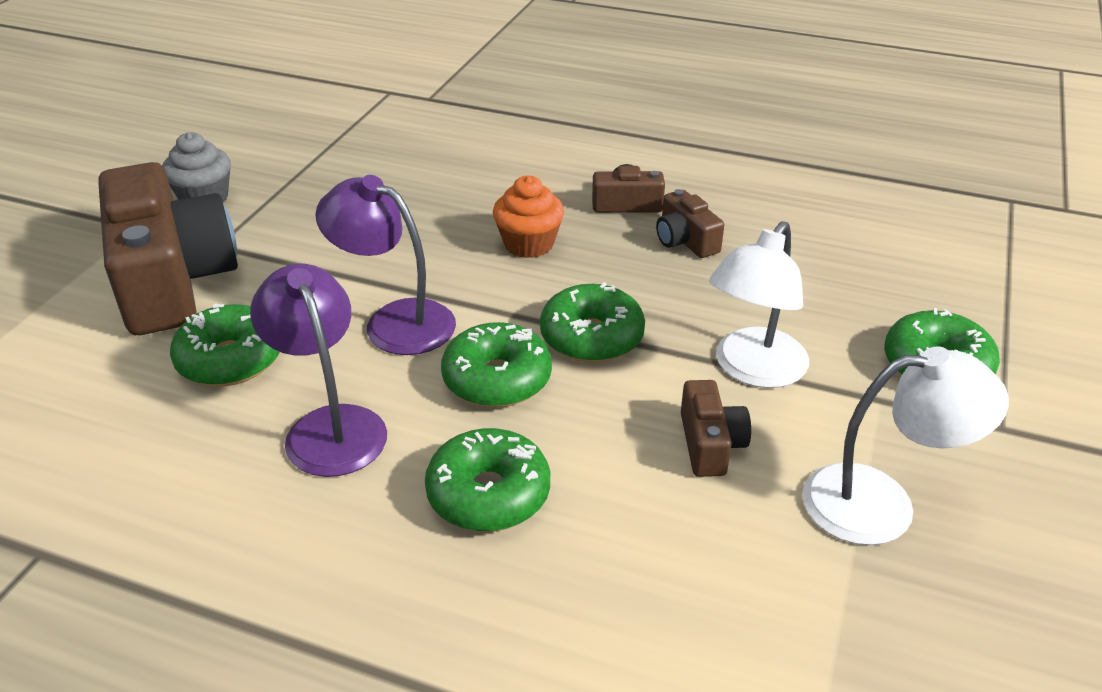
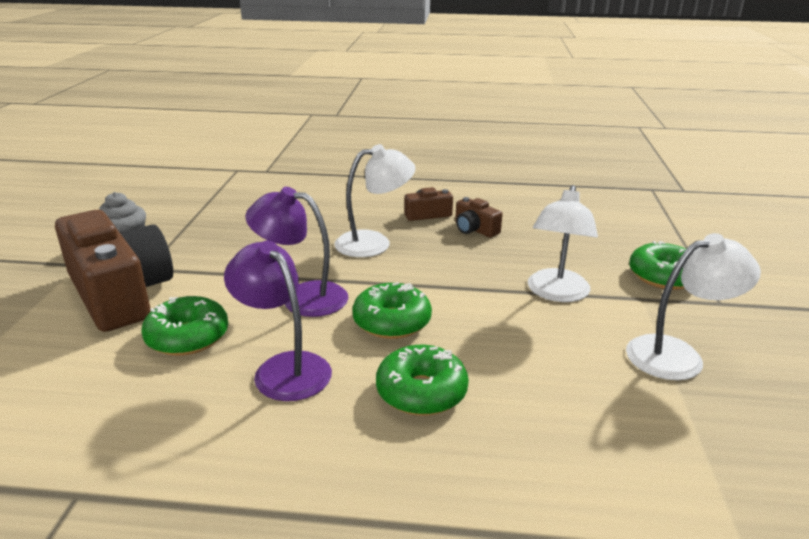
camera: 15 degrees left, 10 degrees down
orange cupcake [493,176,564,258] -> white lamp [334,144,416,257]
green donut [540,282,645,363] -> none
brown camera [681,380,751,477] -> none

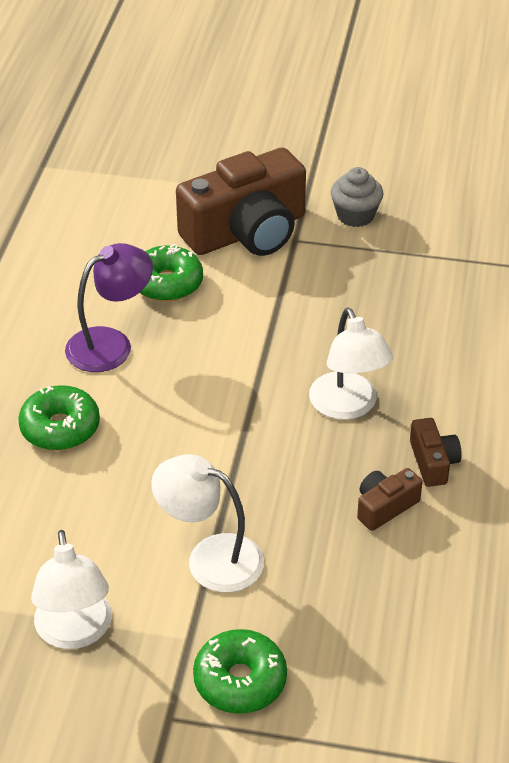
camera: 95 degrees right, 15 degrees up
purple lamp [245,187,348,317] -> none
green donut [352,282,432,339] -> none

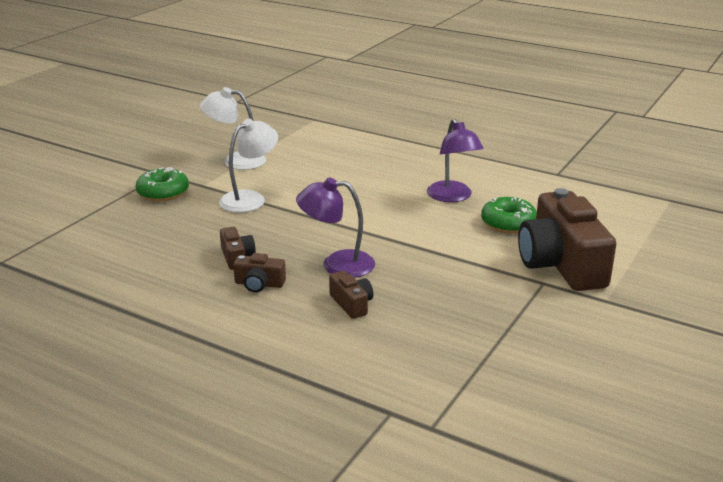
camera: 110 degrees right, 15 degrees down
green donut [18,385,100,451] -> none
white lamp [309,308,393,420] -> purple lamp [296,178,375,278]
grey cupcake [331,167,384,227] -> none
none -> brown camera [329,271,373,319]

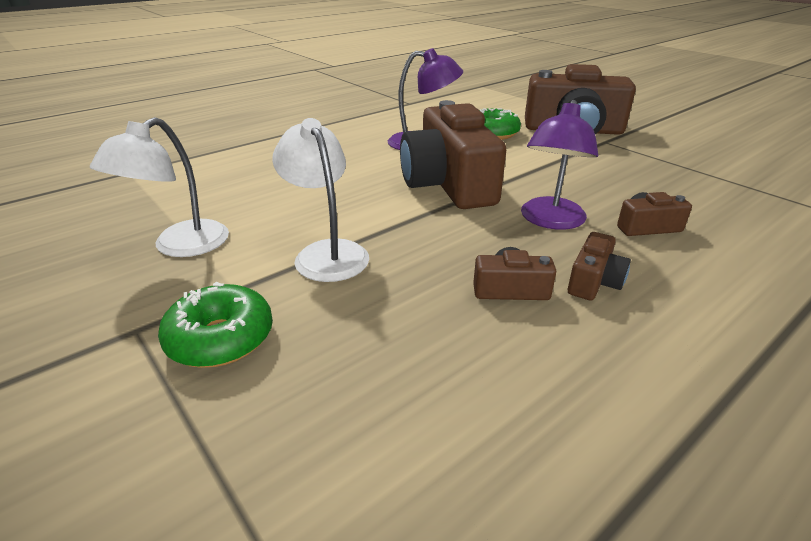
camera: 70 degrees left, 5 degrees up
none -> brown camera [400,100,506,209]

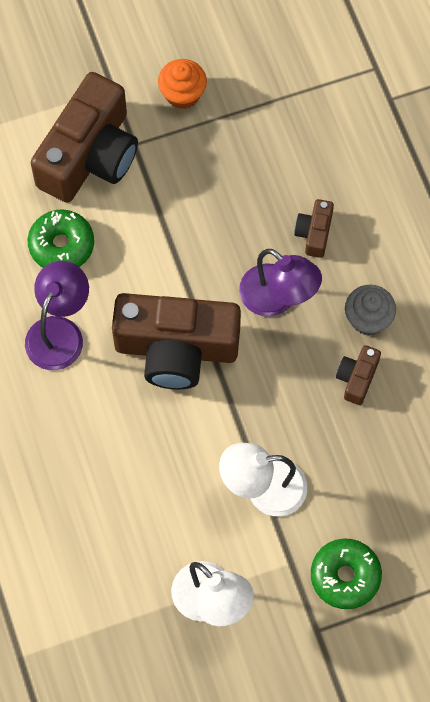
camera: 70 degrees left, 35 degrees up
brown camera [568,232,631,300] -> grey cupcake [345,284,396,335]
none -> orange cupcake [158,59,207,109]

